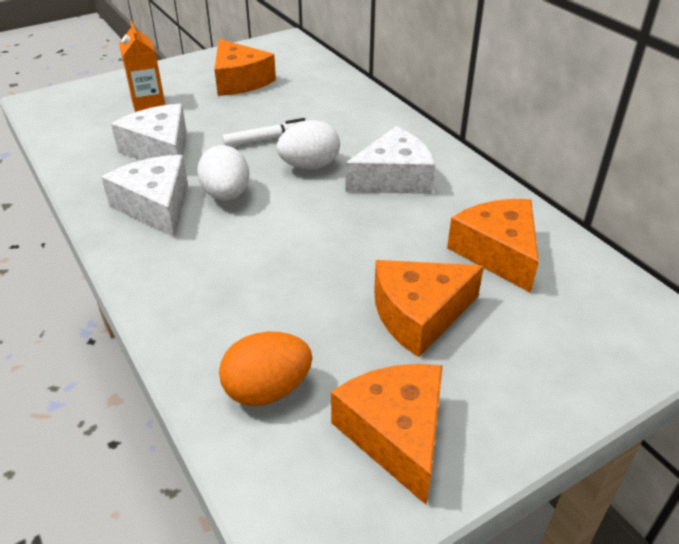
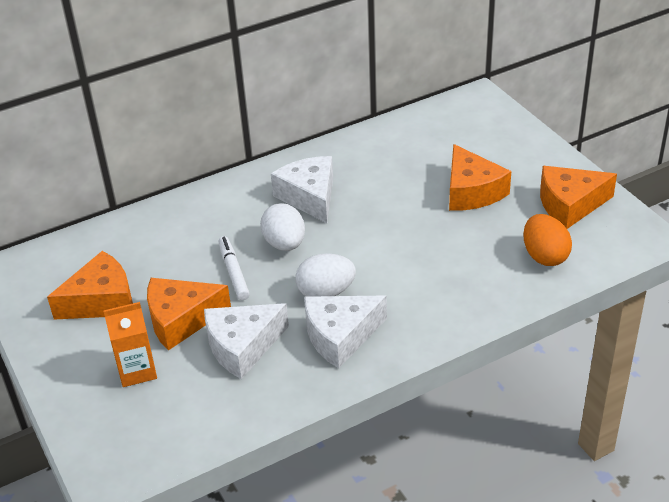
camera: 85 degrees left, 0 degrees up
orange cheese [447,199,539,293] -> orange cheese moved to [147,278,231,351]

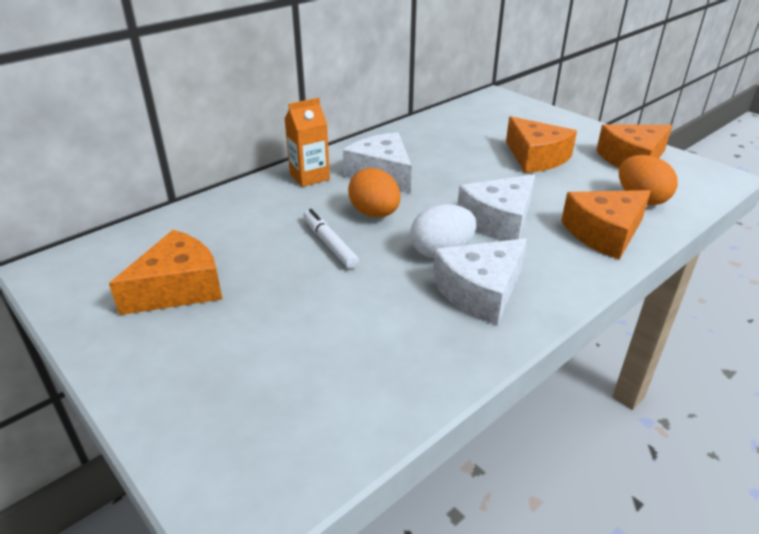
camera: 15 degrees left, 5 degrees down
orange carton [103,302,157,387] -> orange carton moved to [284,98,330,187]
orange cheese [147,278,231,351] -> orange cheese moved to [561,190,651,260]
white cheese [204,303,289,379] -> white cheese moved to [458,175,535,241]
white egg [260,203,305,251] -> orange egg [348,168,401,217]

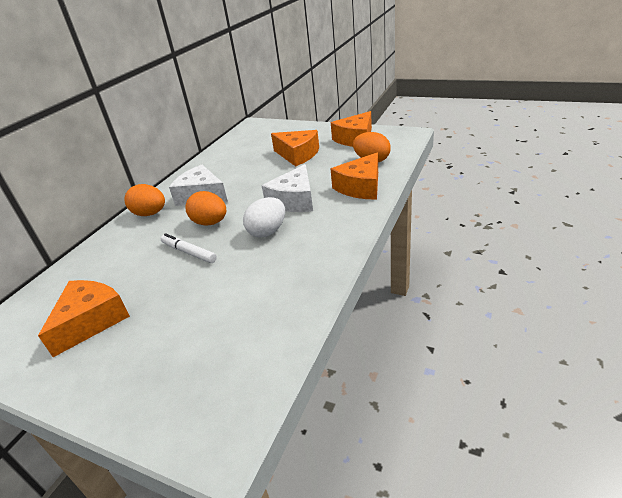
camera: 20 degrees left, 0 degrees up
orange carton [284,98,330,187] -> orange egg [125,184,165,216]
white cheese [433,238,527,326] -> none

